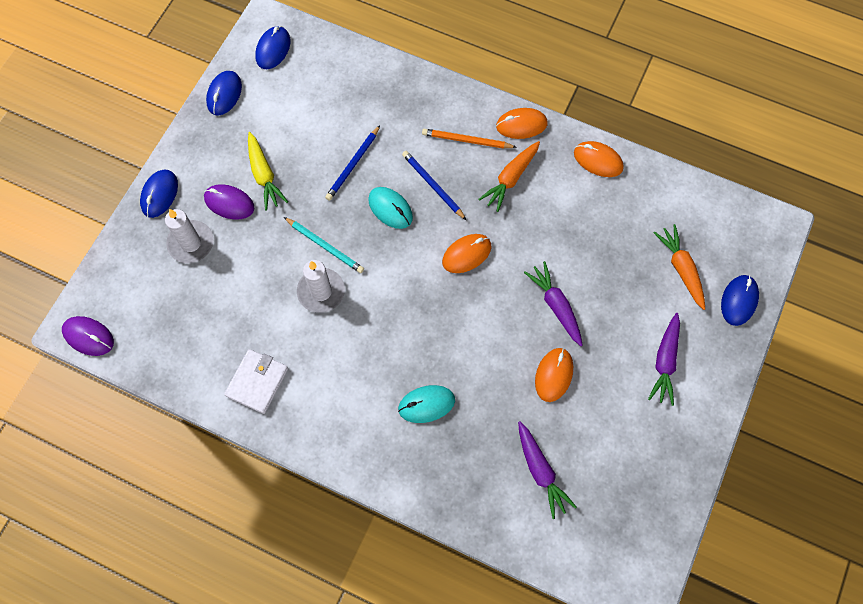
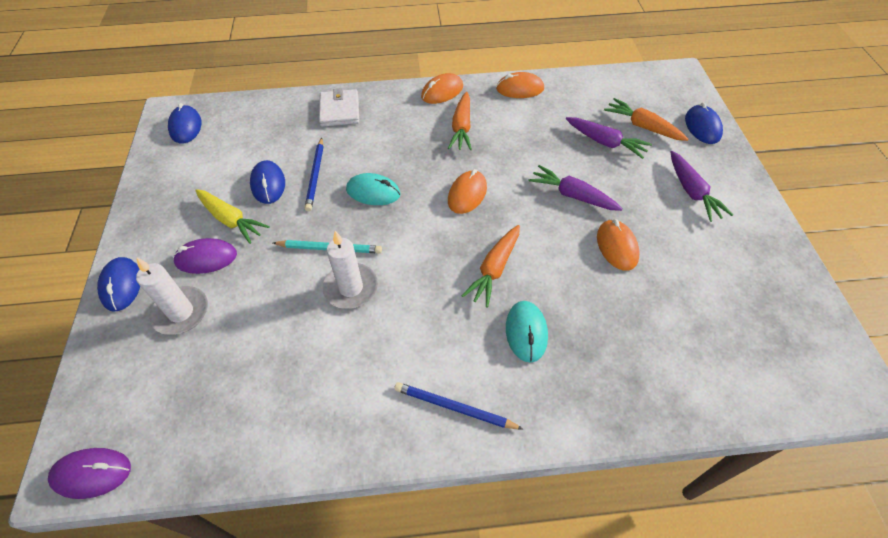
camera: 30 degrees left, 15 degrees down
blue mouse [206,71,242,116] -> blue mouse moved to [250,160,285,204]
white wallet [224,349,288,414] -> white wallet moved to [319,88,359,127]
turquoise mouse [398,385,455,423] -> turquoise mouse turned 45 degrees counterclockwise [506,301,548,363]
blue pencil [402,151,466,220] -> blue pencil moved to [394,382,523,429]
orange pencil [422,129,517,149] -> none
purple carrot [518,421,577,519] -> purple carrot moved to [566,117,652,159]
none -> orange carrot [462,225,520,308]

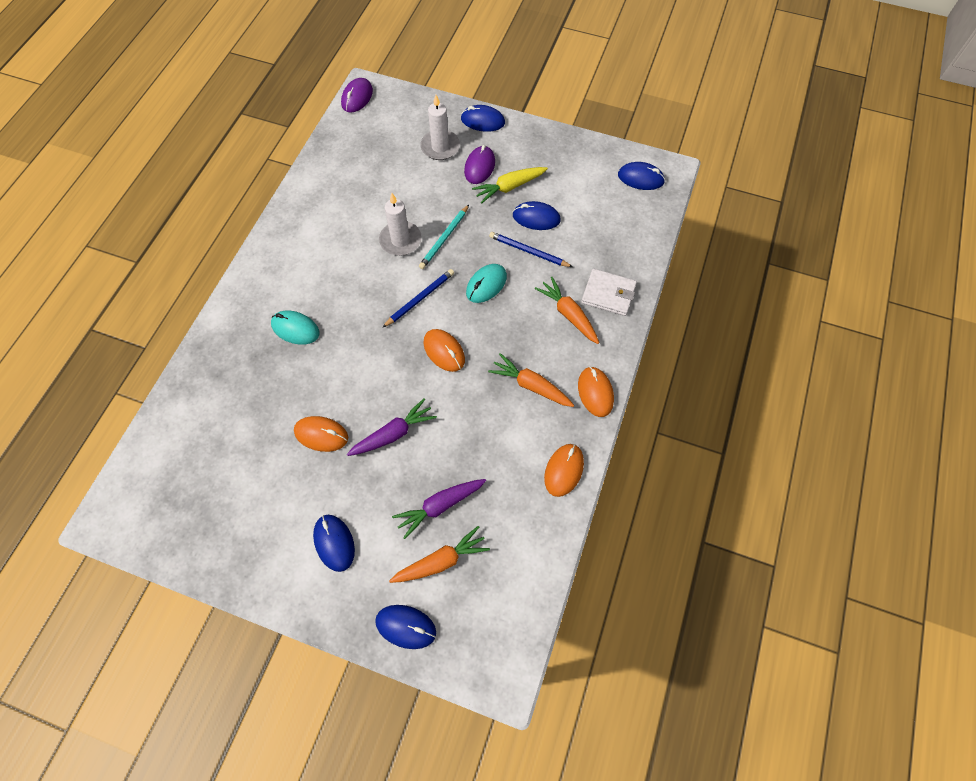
camera: 115 degrees right, 10 degrees up
blue pencil [394,382,523,429] -> blue pencil moved to [382,269,454,328]
orange carrot [462,225,520,308] -> orange carrot moved to [535,277,599,344]
purple carrot [670,151,733,222] -> blue mouse [313,515,355,572]

